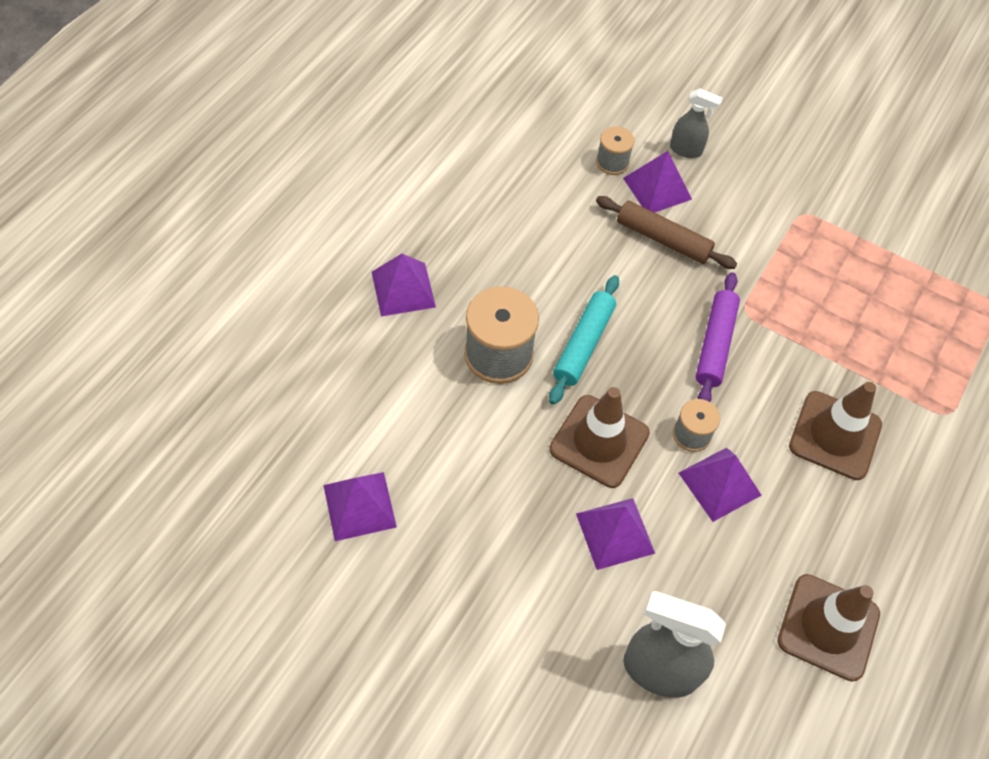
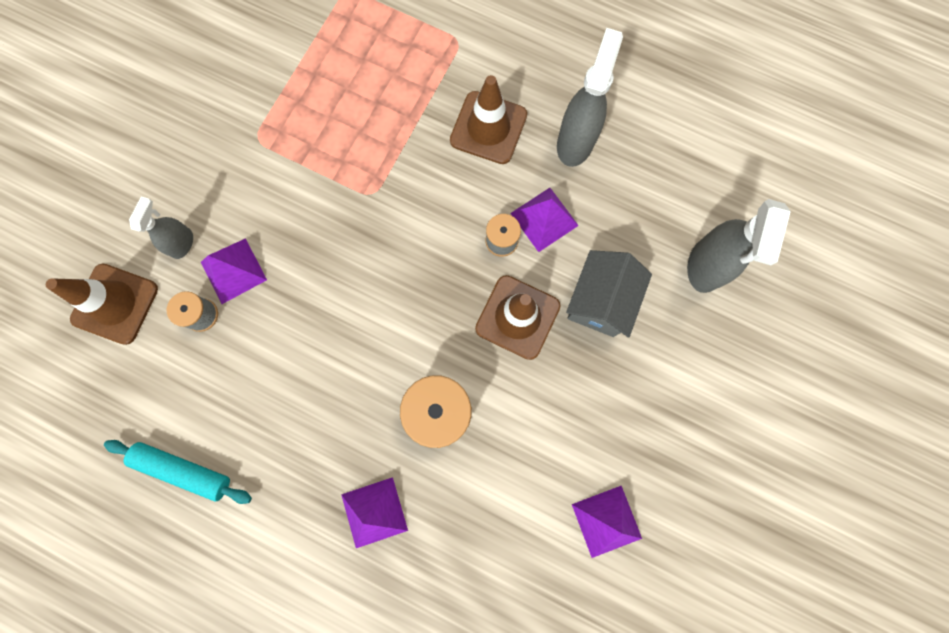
camera: 90 degrees left, 20 degrees up
turquoise rolling pin [549,275,619,405] -> turquoise rolling pin moved to [104,440,252,504]
purple pyramid [576,498,655,570] -> grey house [566,250,652,337]
brown rolling pin [596,196,737,269] -> none
purple rolling pin [696,272,740,402] -> none
brown traffic cone [778,574,880,682] -> brown traffic cone moved to [46,263,158,345]
none -> grey spray bottle [557,28,623,167]

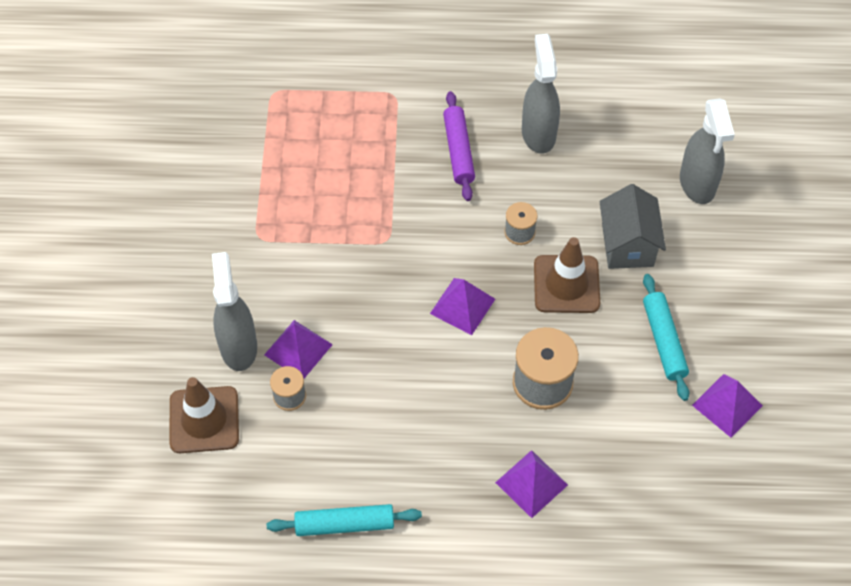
camera: 25 degrees left, 20 degrees down
grey spray bottle [129,197,193,259] -> grey spray bottle [212,252,257,371], size x1.73
brown traffic cone [450,75,527,164] -> purple rolling pin [443,91,475,201]
purple pyramid [510,188,579,252] -> purple pyramid moved to [430,278,495,335]
none -> turquoise rolling pin [643,274,689,401]

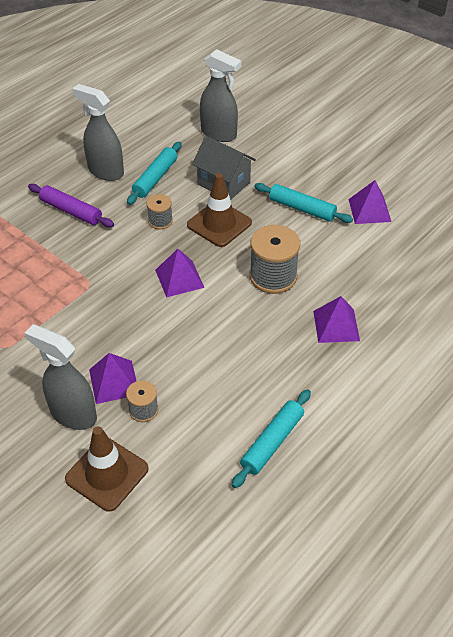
camera: 50 degrees left, 10 degrees down
none -> turquoise rolling pin [127,141,182,205]

